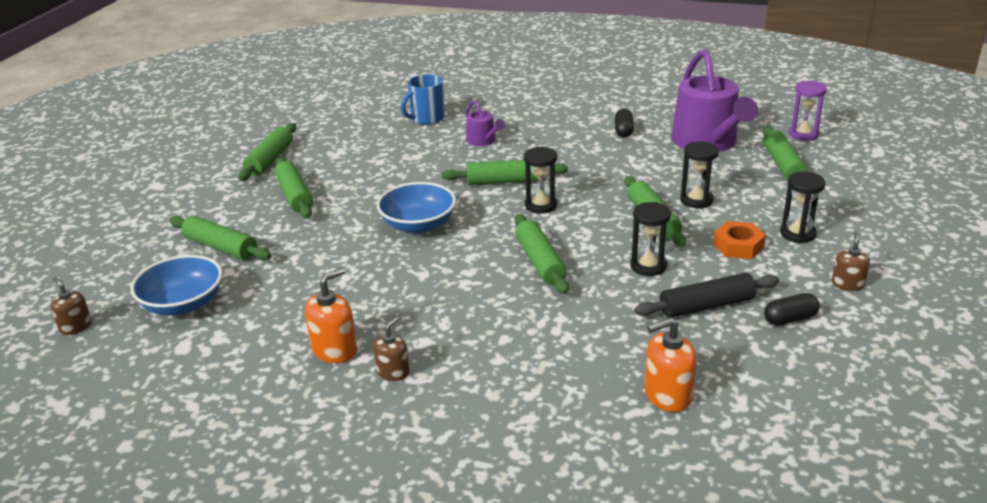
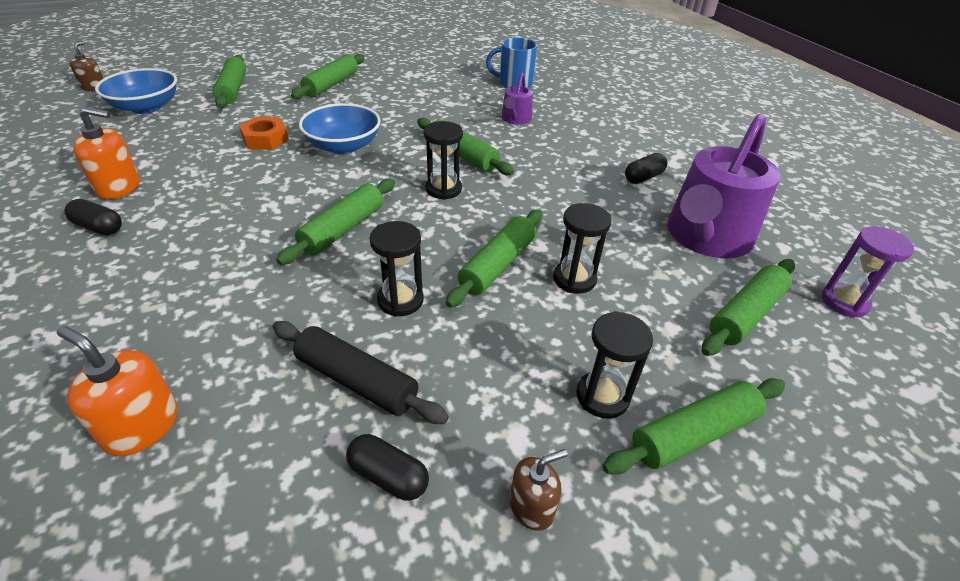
camera: 45 degrees right, 10 degrees up
green rolling pin [238,123,296,181] -> green rolling pin moved to [602,378,785,475]
brown soap dispenser [373,317,410,381] -> black capsule [64,199,122,235]
orange nut [713,221,766,259] -> orange nut moved to [239,117,289,150]

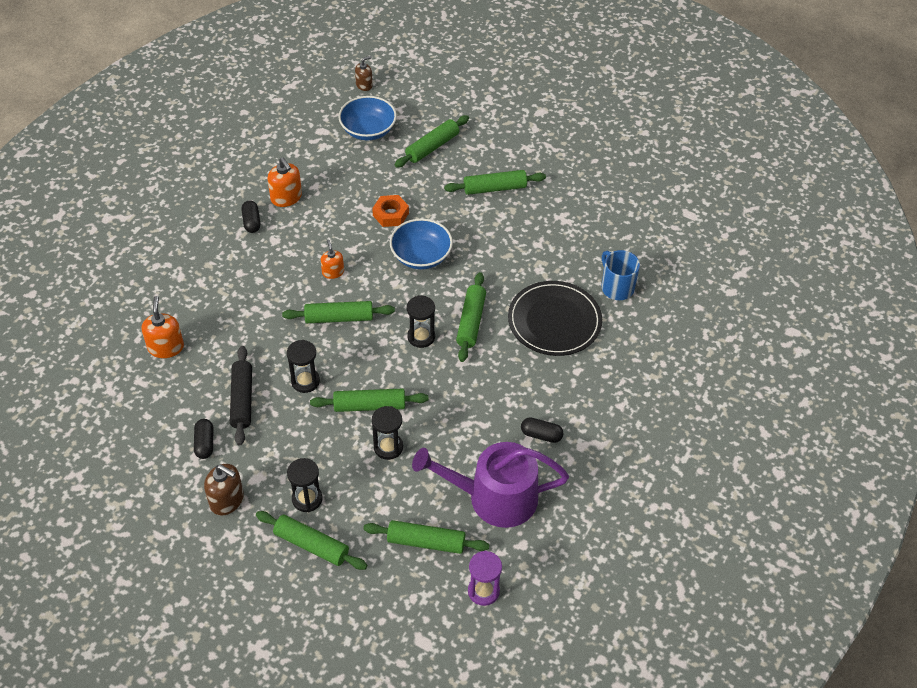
camera: 55 degrees right, 10 degrees up
purple watering can [501,73,533,125] -> black plate [508,281,602,356]
brown soap dispenser [510,449,568,531] -> brown soap dispenser [204,464,244,516], size x1.54
none -> orange soap dispenser [321,240,344,279]

